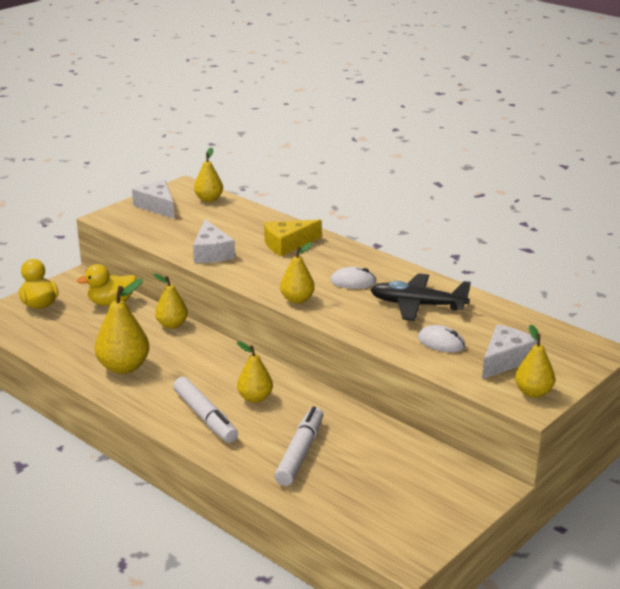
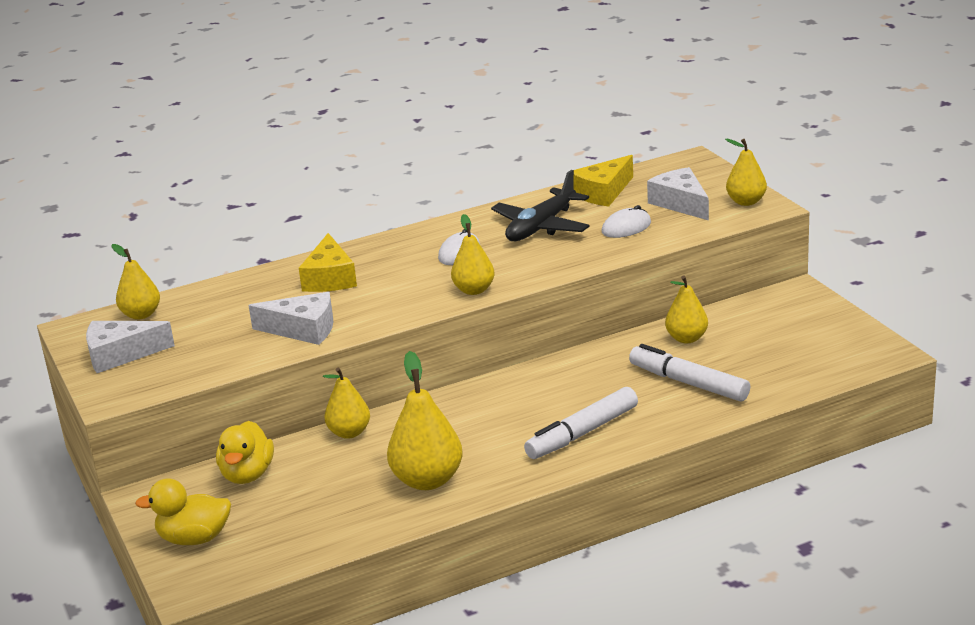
camera: 65 degrees left, 0 degrees up
white marker [173,377,238,443] -> white marker turned 150 degrees clockwise [524,387,638,459]
yellow pear [237,341,273,403] -> yellow pear moved to [665,275,708,343]
none -> yellow cheese [573,155,633,207]

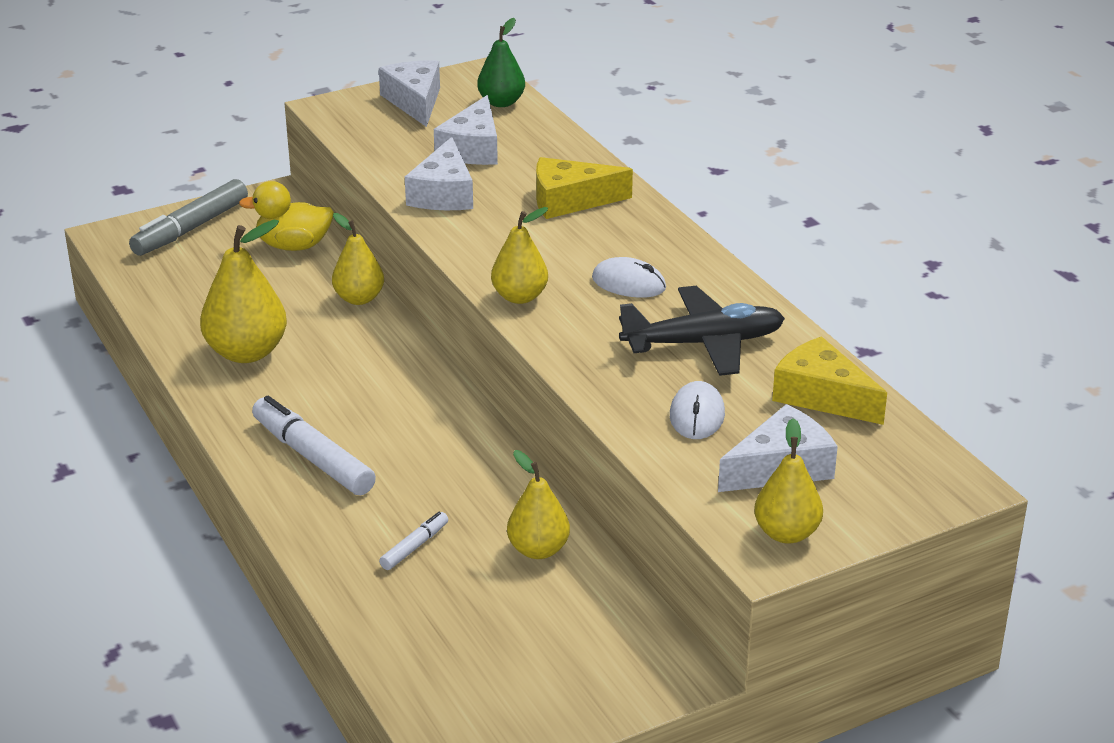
camera: 85 degrees right, 5 degrees up
yellow pear [111,244,160,320] -> green pear [477,18,525,107]
yellow duck [135,478,231,545] -> grey marker [129,179,248,256]
black plane [491,170,590,241] -> black plane turned 135 degrees clockwise [619,286,785,376]
white mouse [602,205,651,238] -> white mouse turned 45 degrees clockwise [670,381,725,439]
white marker [629,344,750,402] -> white marker [379,512,448,570], size x0.50
none -> white cheese [434,95,498,165]

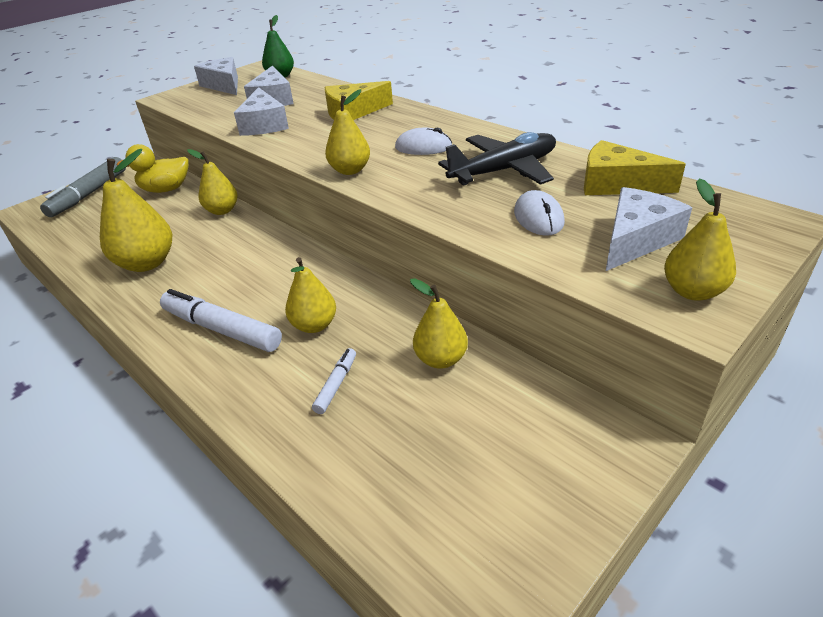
camera: 15 degrees left, 5 degrees up
none -> yellow pear [285,257,336,333]

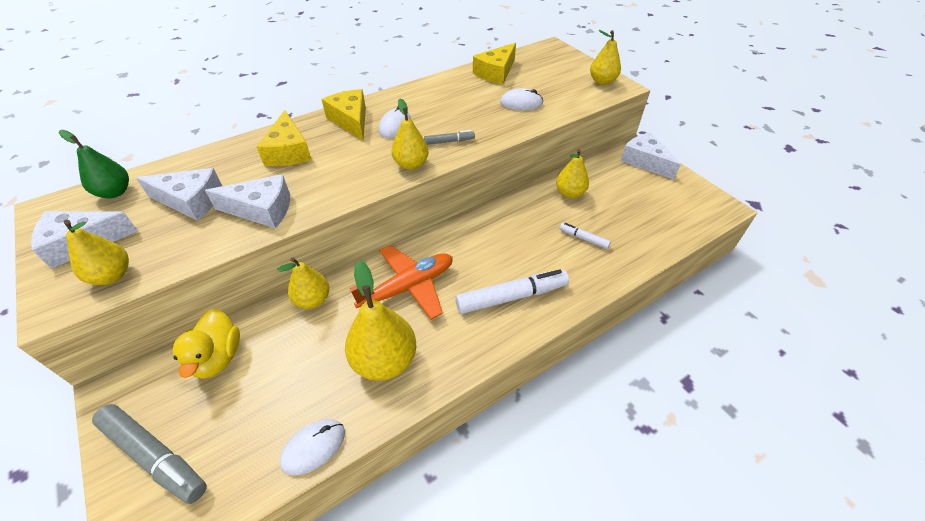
camera: 80 degrees left, 10 degrees up
white marker [160,289,282,352] -> white marker turned 150 degrees counterclockwise [455,269,569,314]
yellow pear [285,257,336,333] -> yellow pear moved to [64,220,129,285]
black plane [438,132,556,185] -> none
white cheese [606,187,692,271] -> white cheese moved to [620,132,681,180]
none -> white mouse [280,419,345,475]
none -> yellow cheese [321,89,366,141]
none -> orange plane [350,245,453,320]
none -> grey marker [424,130,475,145]

